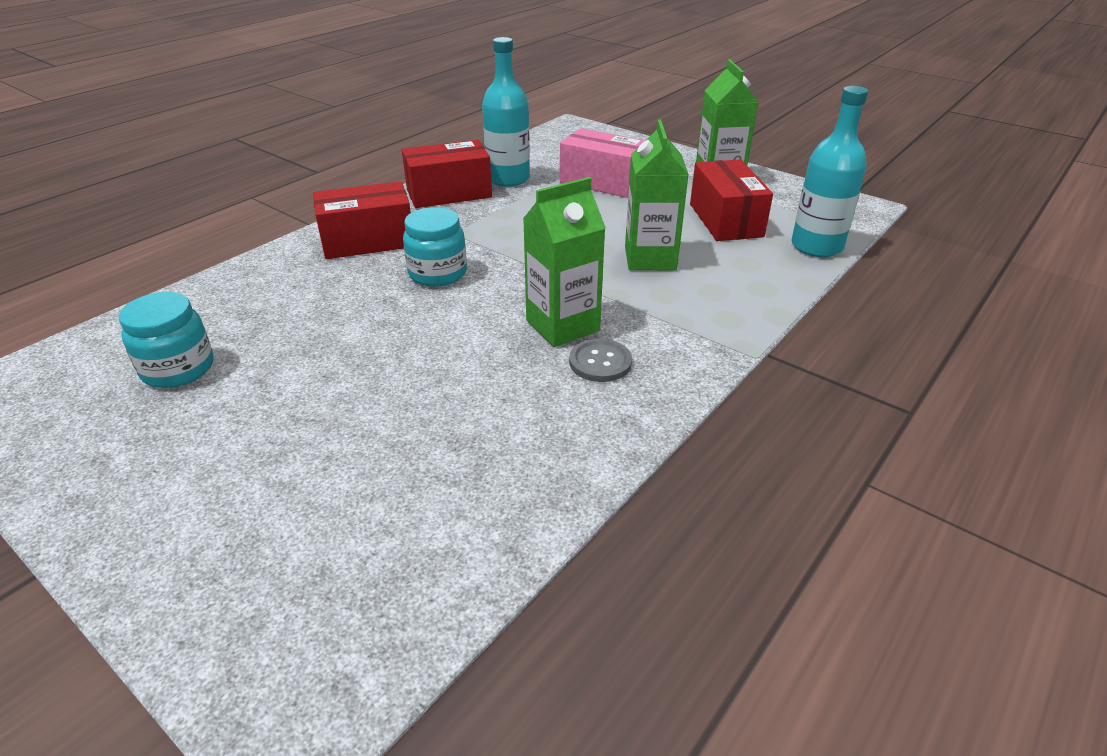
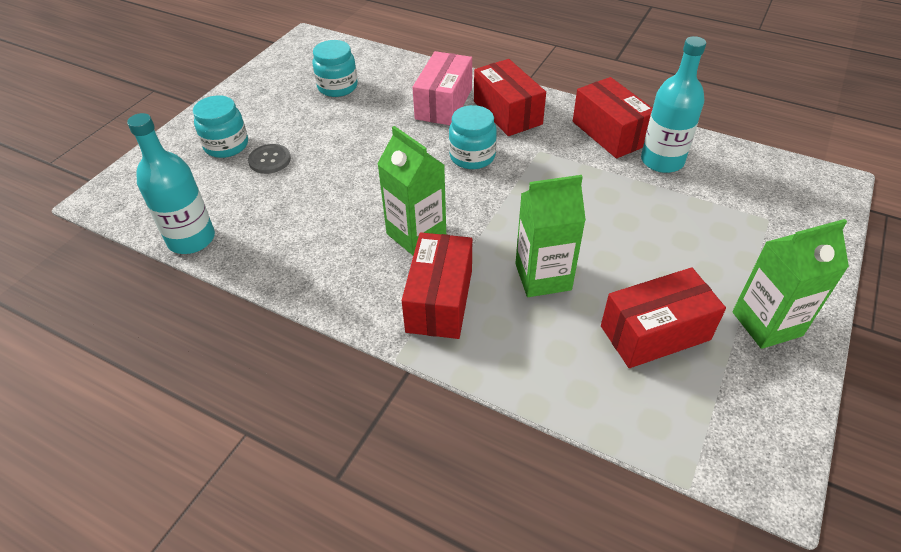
camera: 80 degrees right, 10 degrees up
pink box [560,128,645,198] -> pink box moved to [412,51,472,125]
grey button [569,339,632,382] -> grey button moved to [248,144,291,174]
turquoise bottle [791,86,868,257] -> turquoise bottle moved to [127,113,215,254]
none -> turquoise jar [193,95,248,158]
none -> red box [402,232,472,339]

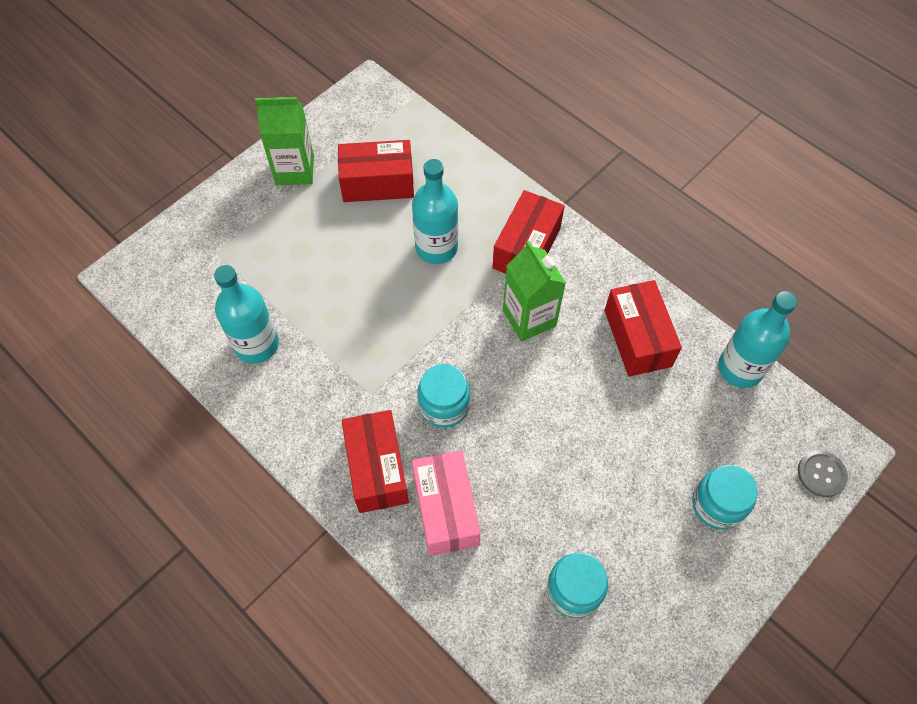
camera: 165 degrees left, 15 degrees up
grey button [248,144,291,174] -> grey button moved to [798,450,848,497]
pink box [412,51,472,125] -> pink box turned 45 degrees counterclockwise [412,451,480,556]
green carton [515,175,586,297] -> turquoise bottle [412,159,458,264]
red box [573,77,653,158] -> red box moved to [604,280,682,377]

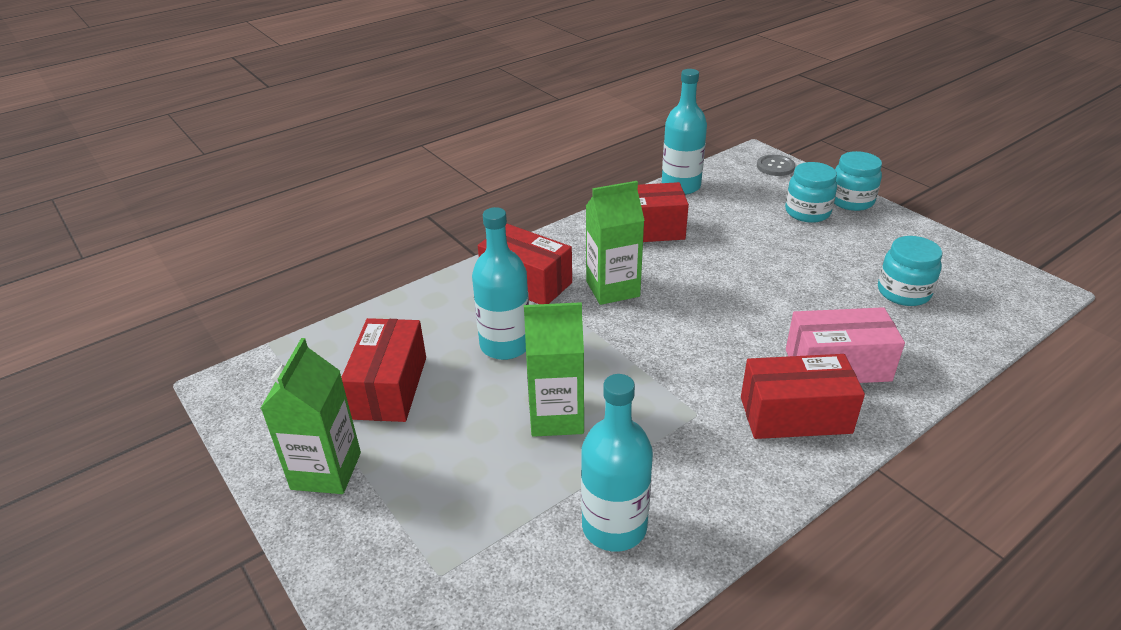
camera: 80 degrees left, 25 degrees down
turquoise jar [417,364,470,428] -> turquoise jar moved to [834,151,882,211]
none -> green carton [524,302,584,437]

